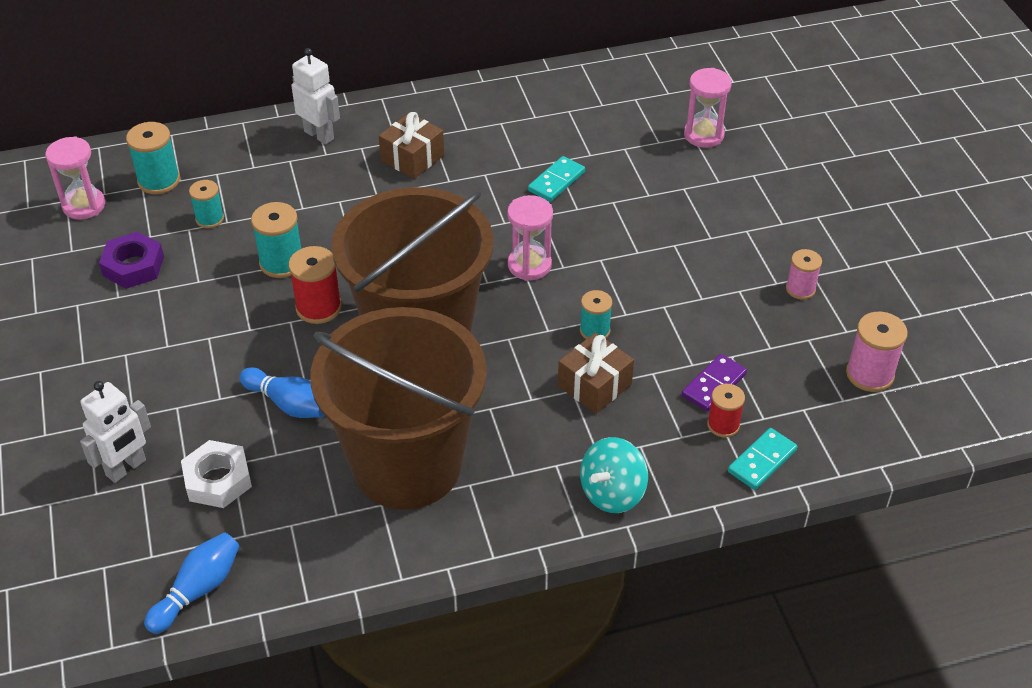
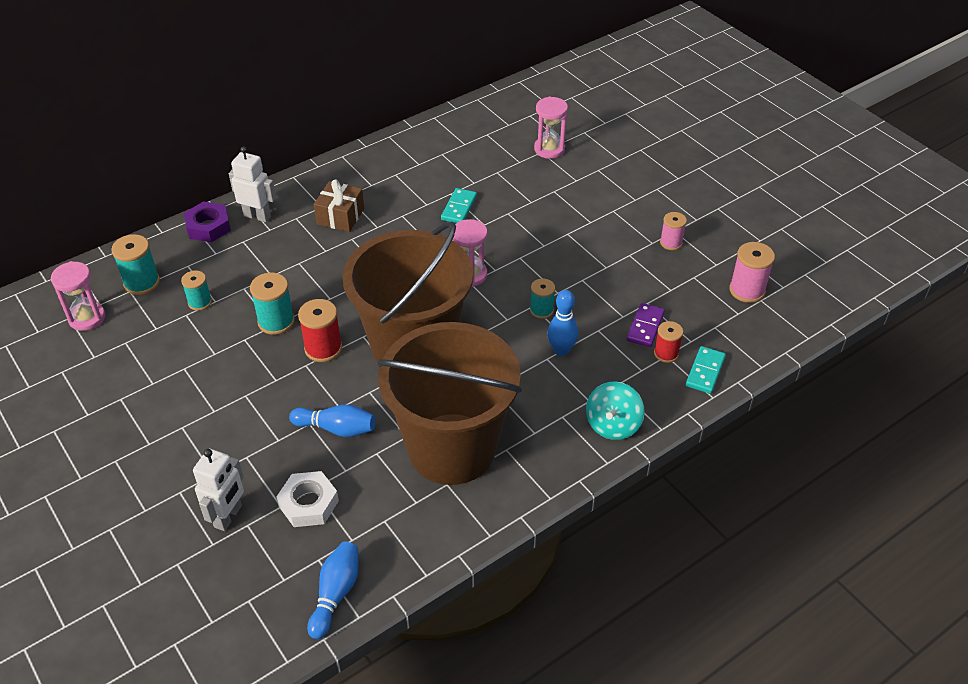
camera: 20 degrees left, 0 degrees up
purple nut [99,232,164,289] -> purple nut moved to [184,201,231,242]
brown gift [558,333,634,414] -> blue bowling pin [547,290,578,356]

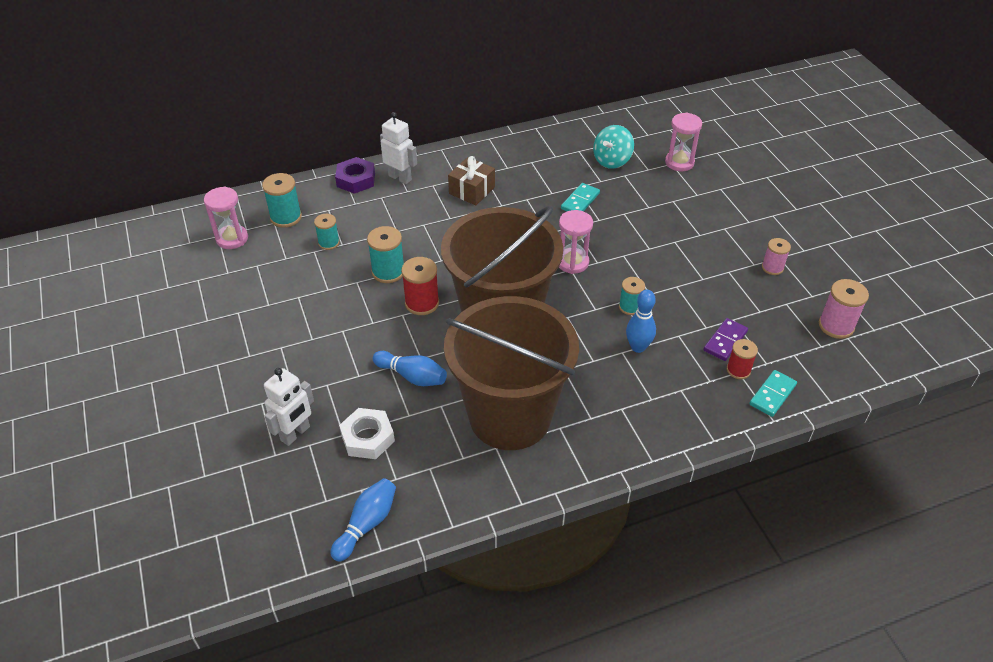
camera: 15 degrees right, 0 degrees up
turquoise spinning top [586,382,645,440] -> turquoise spinning top moved to [593,125,634,169]

